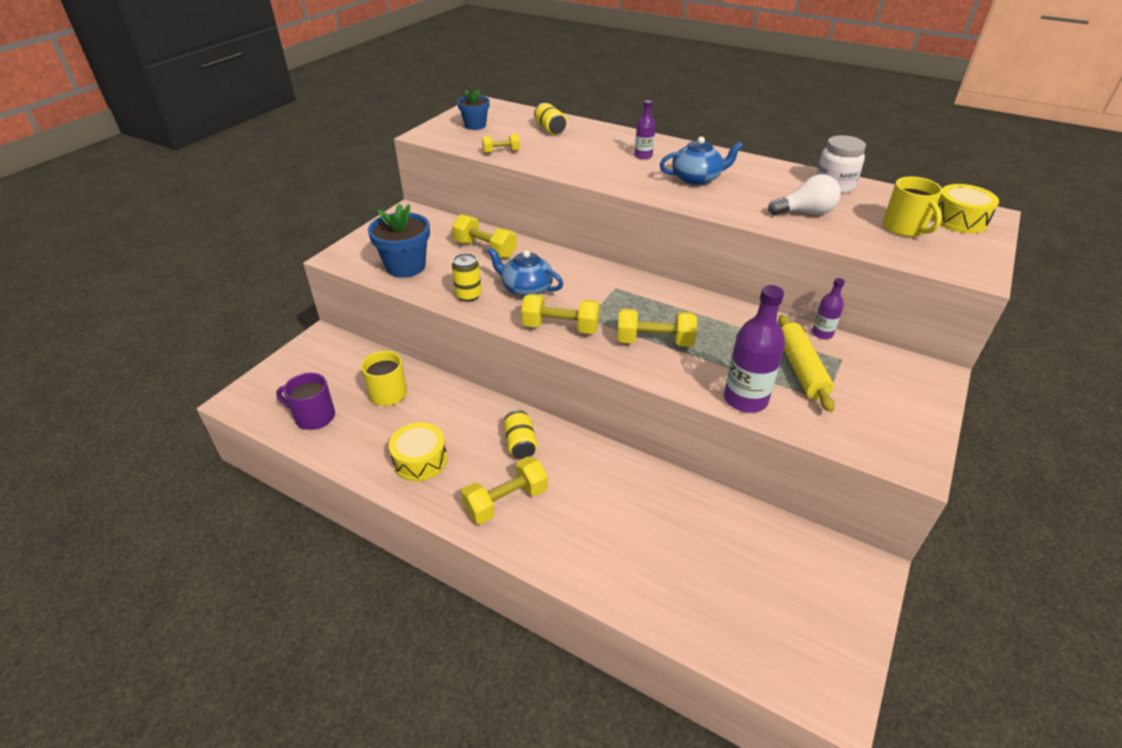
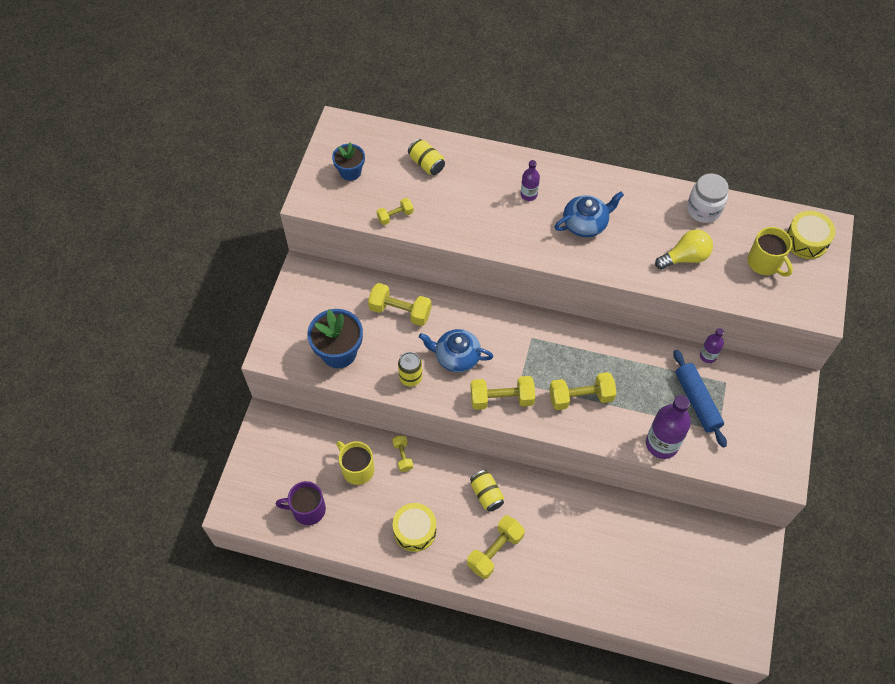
camera: 15 degrees left, 20 degrees up
white light bulb [768,174,841,215] -> yellow light bulb [655,230,713,269]
yellow rolling pin [778,315,835,412] -> blue rolling pin [673,350,727,448]
none -> yellow dumbbell [392,435,413,472]

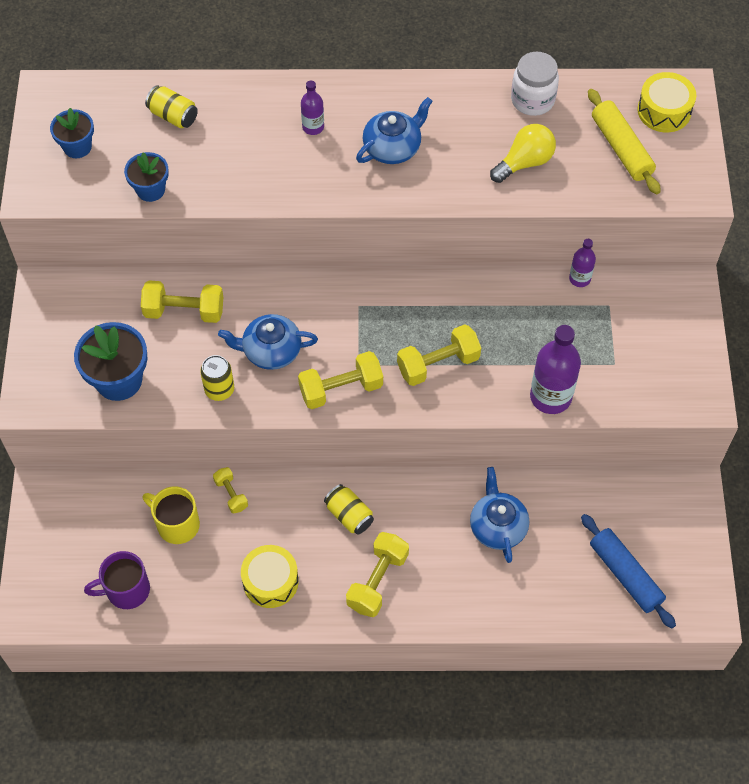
camera: 15 degrees left, 0 degrees up
yellow dumbbell [377,198,414,225] -> blue flower pot [124,152,169,202]
blue rolling pin [673,350,727,448] -> blue rolling pin moved to [581,514,676,628]
yellow mug [747,227,793,277] -> yellow rolling pin [588,89,661,194]
none -> blue teapot [470,467,529,563]

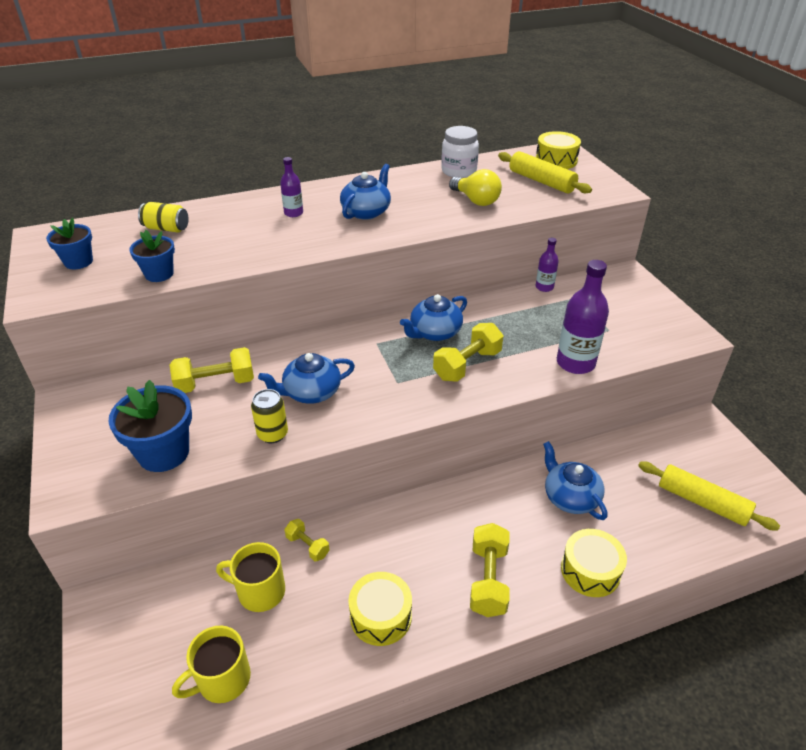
camera: 20 degrees left, 20 degrees down
purple mug [84,551,150,609] -> yellow mug [172,626,251,703]
yellow dumbbell [298,351,383,409] -> none
yellow can [324,484,374,535] -> none
yellow light bulb [490,124,556,183] -> yellow light bulb turned 105 degrees clockwise [449,169,502,206]
blue rolling pin [581,514,676,628] -> yellow rolling pin [638,461,780,531]
none -> blue teapot [400,294,467,341]
none -> yellow drum [561,529,627,597]

